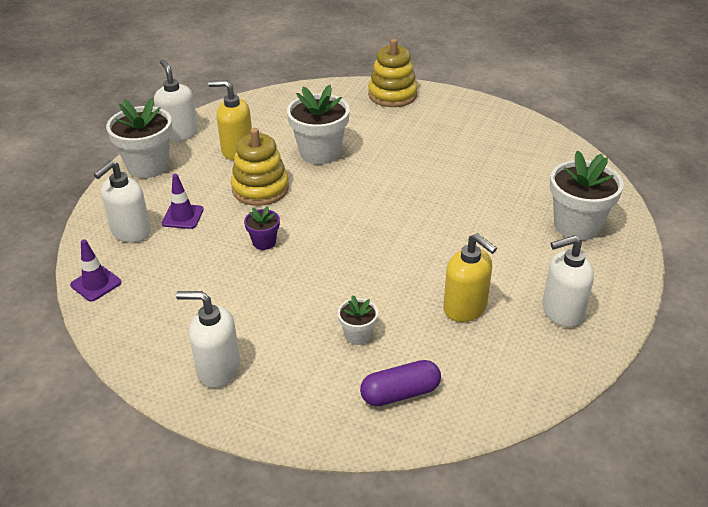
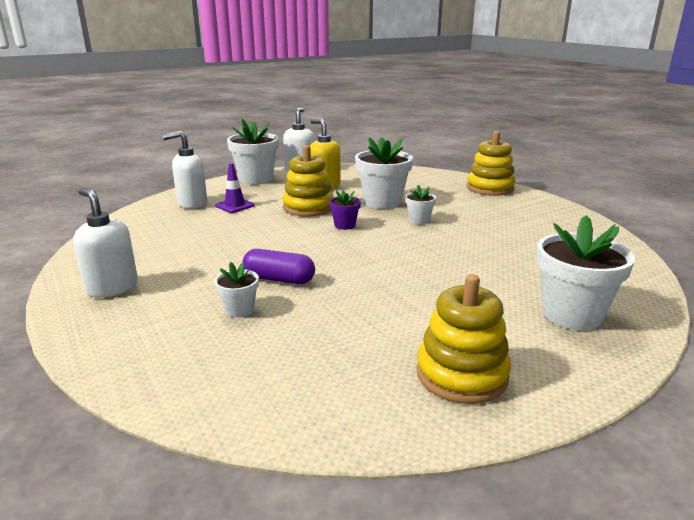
camera: 35 degrees right, 15 degrees down
purple traffic cone [70,239,121,302] -> none
purple flower pot [244,206,280,250] -> purple flower pot moved to [329,190,361,230]
purple capsule [360,360,441,407] -> purple capsule moved to [242,249,315,284]
yellow soap dispenser [443,233,497,322] -> none
white soap dispenser [542,235,594,328] -> yellow stacking toy [416,274,511,404]
none -> white flower pot [405,185,436,224]

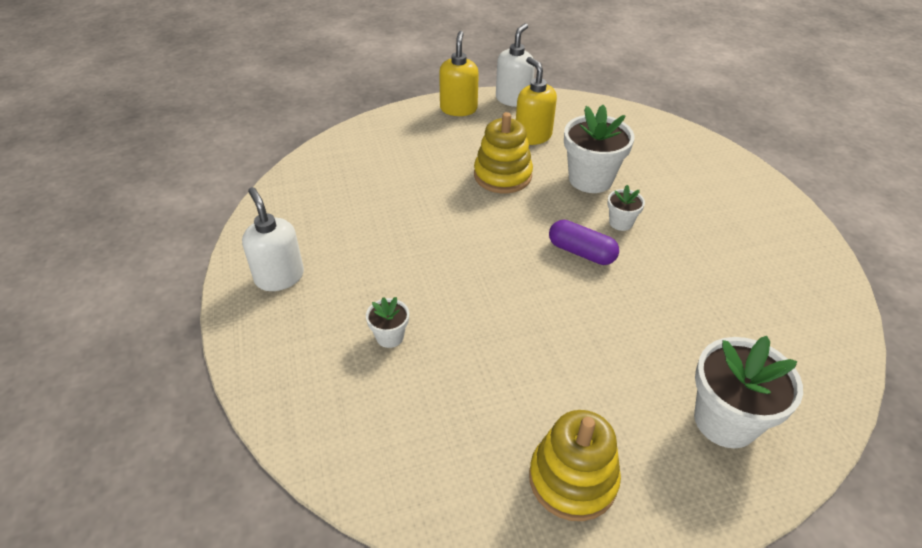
camera: 15 degrees right, 20 degrees up
white soap dispenser [162,131,207,209] -> none
purple traffic cone [215,163,255,213] -> none
white flower pot [227,119,279,185] -> yellow soap dispenser [439,31,479,116]
purple capsule [242,249,315,284] -> purple capsule moved to [549,220,619,265]
purple flower pot [329,190,361,230] -> none
yellow stacking toy [467,131,516,196] -> none

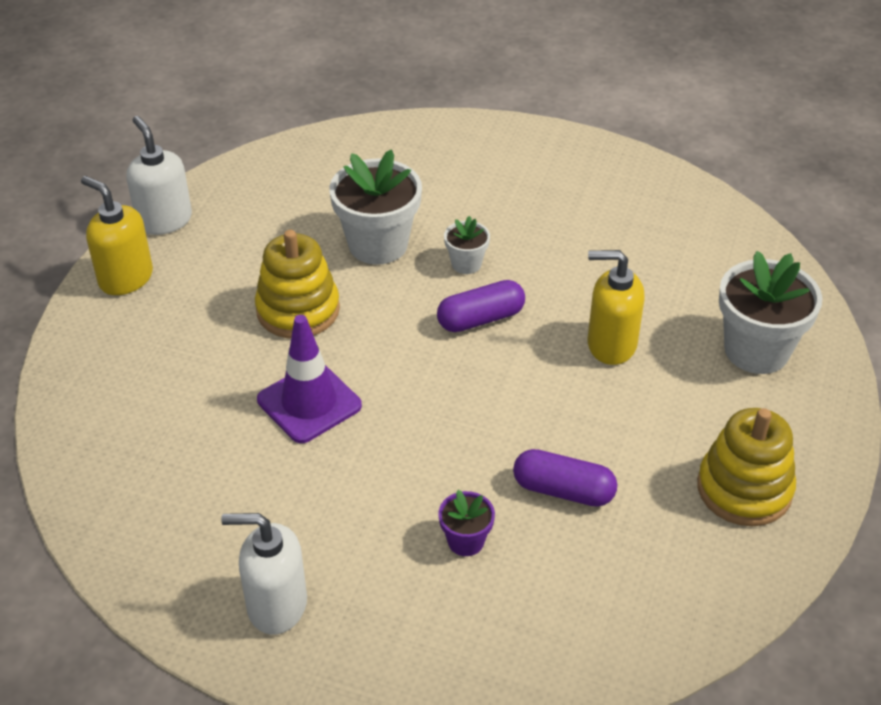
camera: 55 degrees left, 0 degrees up
white flower pot [366,297,409,348] -> purple flower pot [438,490,495,556]
yellow soap dispenser [516,57,557,145] -> yellow soap dispenser moved to [588,250,645,365]
none -> purple traffic cone [257,315,362,443]
none -> purple capsule [513,449,617,507]

